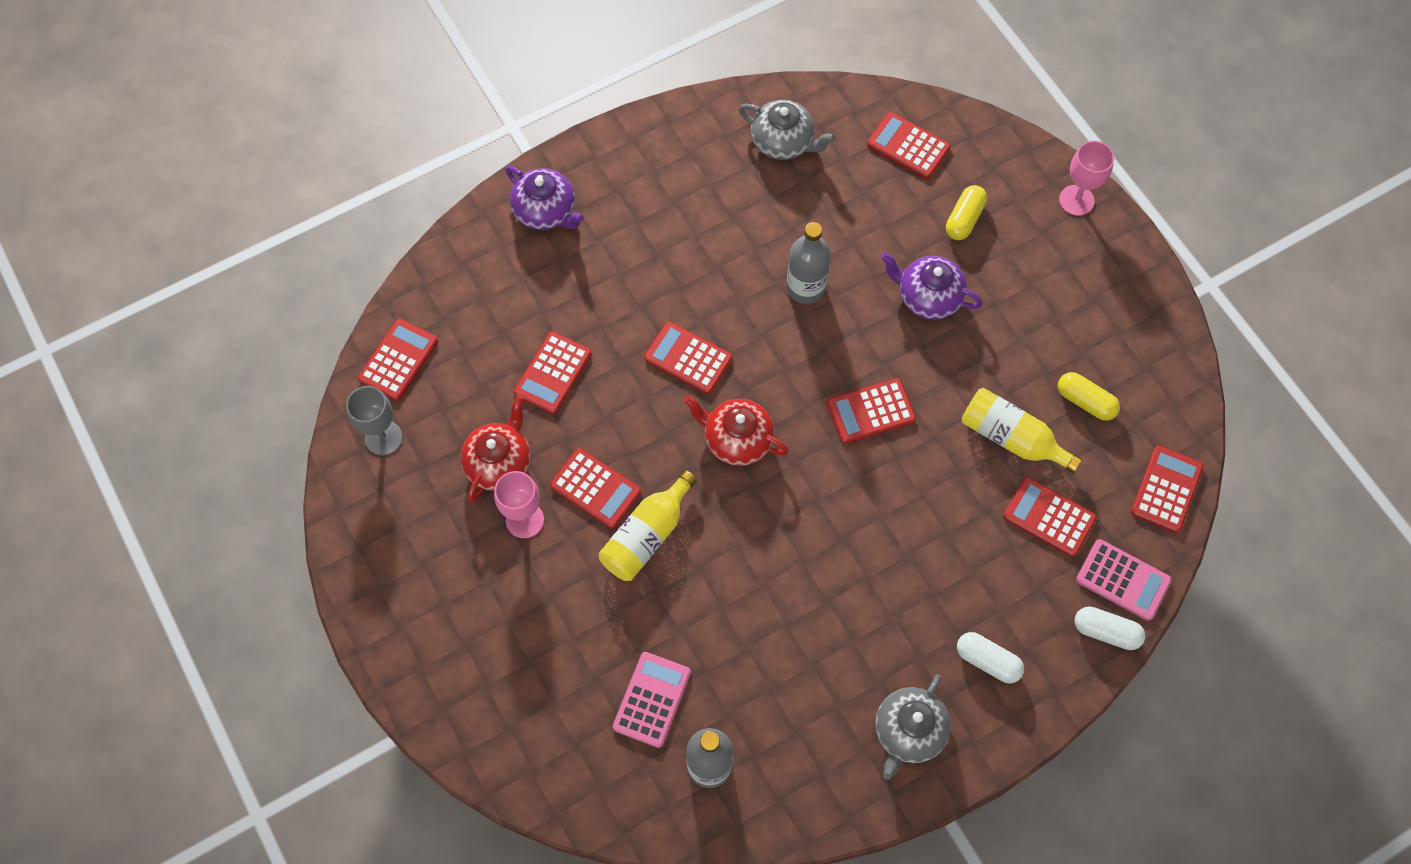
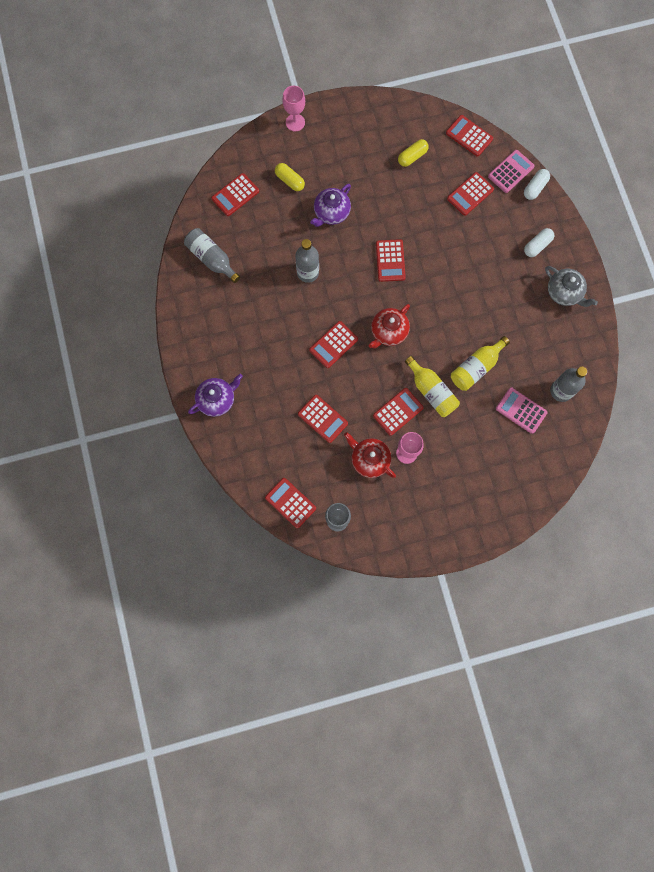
camera: 75 degrees left, 10 degrees up
grey teapot [739,100,836,160] -> grey bottle [184,228,240,283]
yellow bottle [961,388,1082,473] -> yellow bottle moved to [451,336,510,391]

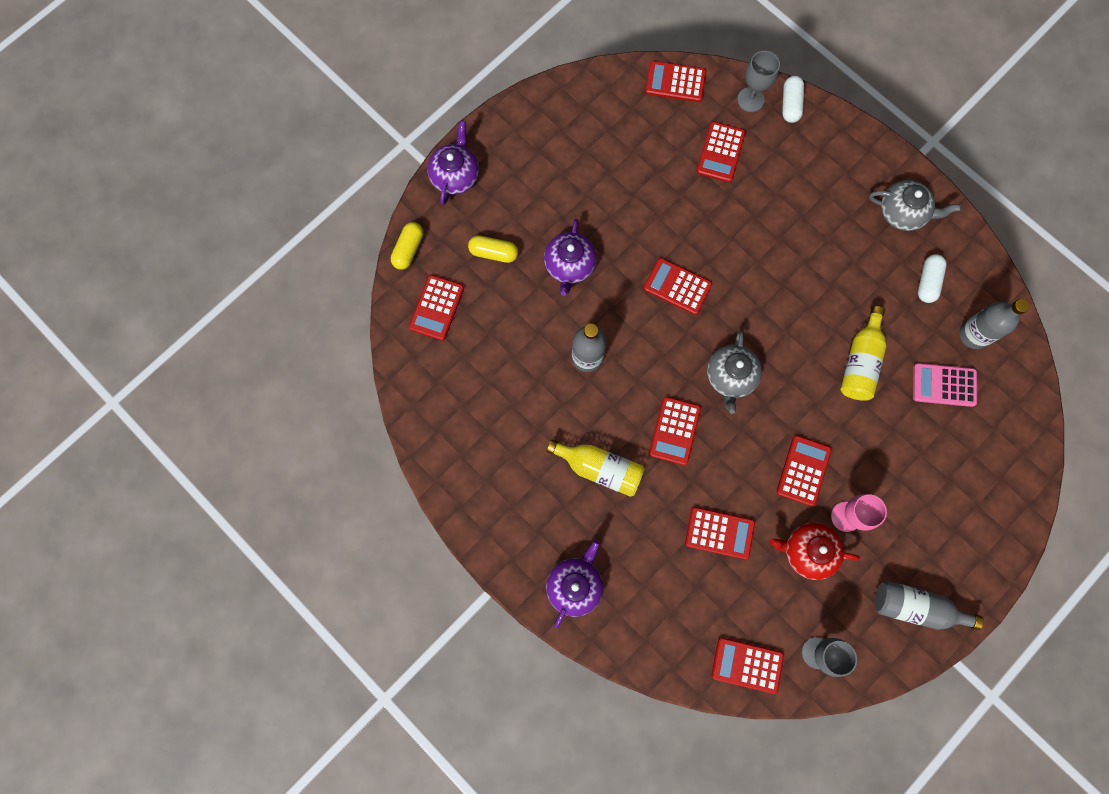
camera: 30 degrees left, 0 degrees up
grey bottle [184,228,240,283] -> grey bottle moved to [875,581,984,630]
pink goblet [282,86,305,131] -> purple teapot [427,120,479,205]
red teapot [369,304,410,348] -> grey teapot [707,331,762,414]
red calculator [376,239,406,282] -> red calculator turned 150 degrees clockwise [644,258,712,315]
yellow capsule [398,139,429,167] -> yellow capsule moved to [391,222,423,270]
yellow bottle [405,356,460,417] -> yellow bottle moved to [546,440,645,497]
pink calculator [488,150,535,193] -> grey goblet [737,51,780,112]
white capsule [524,228,554,257] -> white capsule moved to [918,254,947,303]

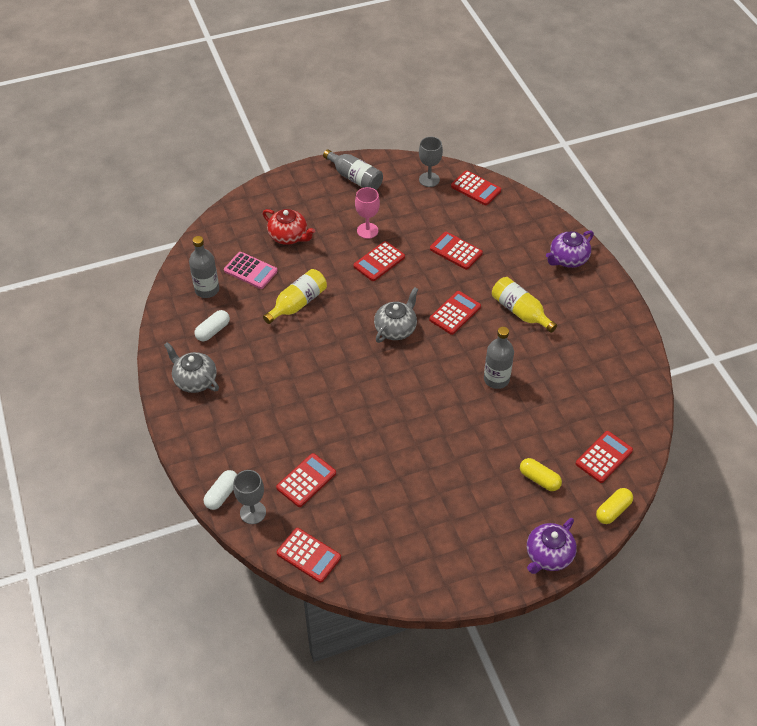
camera: 155 degrees left, 25 degrees down
purple teapot [544,219,597,296] -> none
red calculator [644,258,712,315] -> none
red teapot [770,522,860,580] -> red teapot moved to [263,209,315,245]

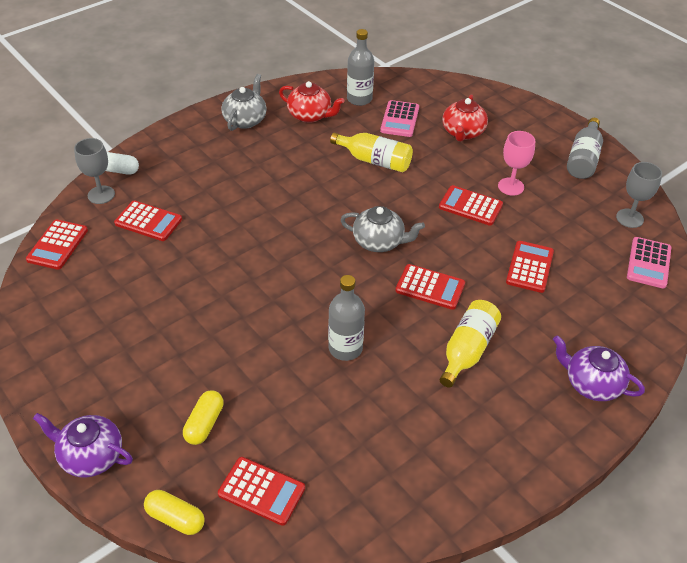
camera: 70 degrees right, 5 degrees down
white capsule [195,310,230,341] -> red teapot [279,81,345,123]
red calculator [451,170,501,205] -> pink calculator [627,237,671,289]

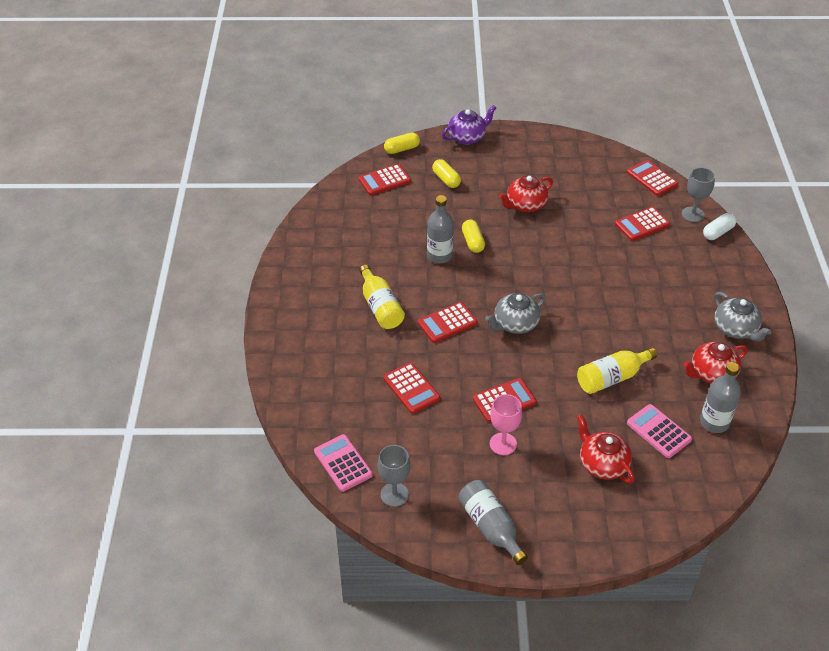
camera: 130 degrees right, 0 degrees up
purple teapot [553,335,645,401] -> none
none -> yellow capsule [462,220,485,253]
none -> red teapot [499,176,553,212]

